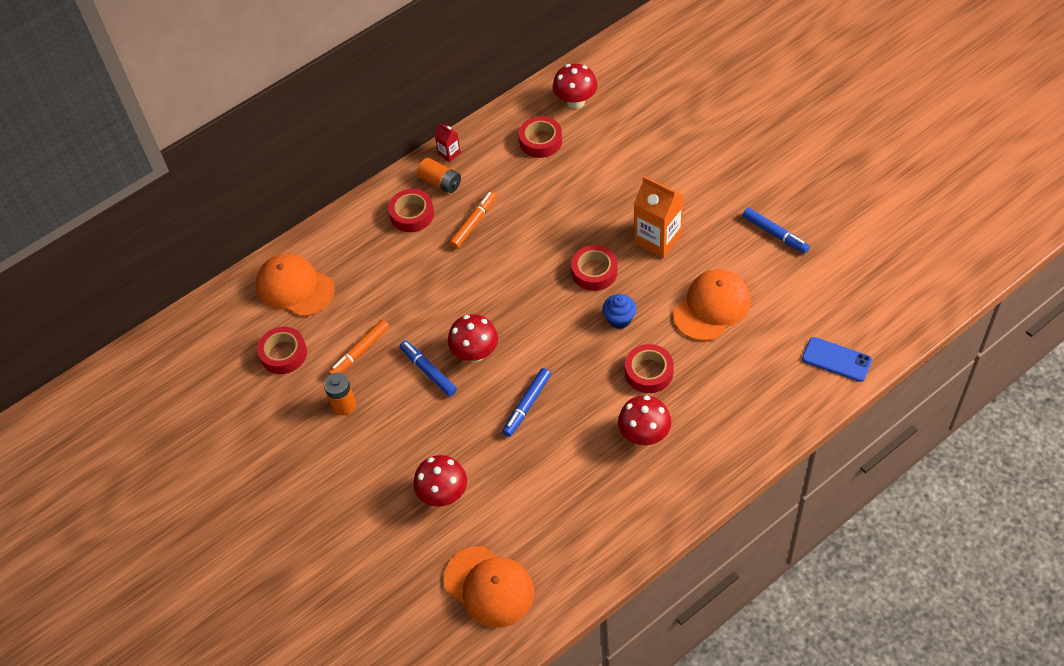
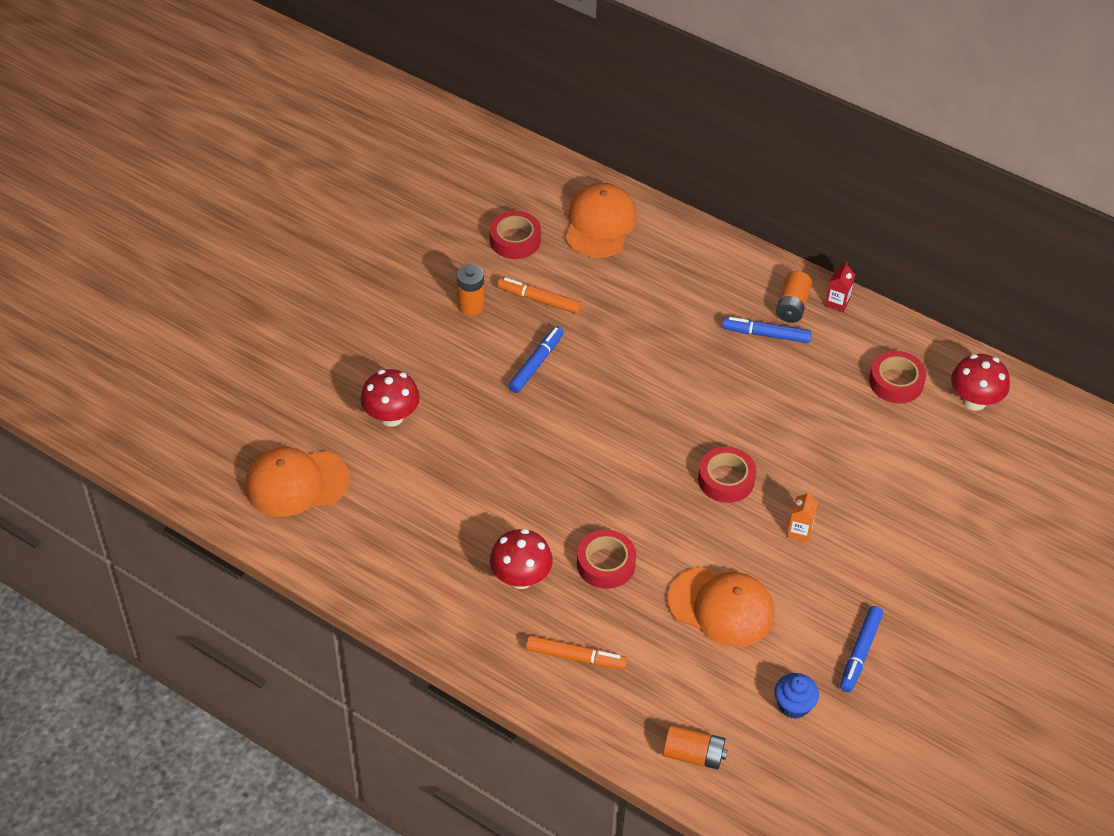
camera: 65 degrees right, 5 degrees down
red tape [388,189,434,232] -> none
orange cap [444,546,534,628] -> orange cap turned 60 degrees clockwise [245,447,349,517]
red mushroom [448,314,498,362] -> none
orange marker [449,191,497,249] -> orange marker moved to [526,636,627,669]
blue marker [502,368,551,437] -> blue marker moved to [722,317,812,343]
blue cupcake [602,294,636,329] -> blue cupcake moved to [774,673,819,719]
orange carton [634,176,683,258] -> orange carton [787,491,818,542], size x0.49
blue phone [802,337,872,382] -> orange battery [663,725,728,769]

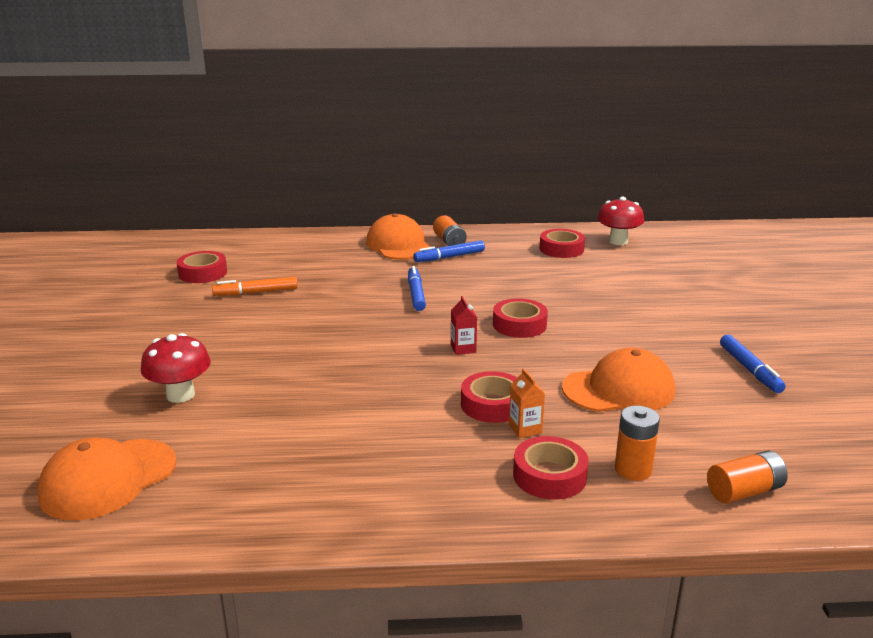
camera: 35 degrees left, 25 degrees down
orange battery [457,264,484,316] -> orange battery moved to [615,406,660,481]
red mushroom [490,529,553,589] -> none
blue marker [508,326,564,393] -> blue marker moved to [408,266,426,311]
orange marker [526,636,627,669] -> red tape [513,436,589,500]
orange cap [565,183,637,258] -> orange cap moved to [366,213,431,260]
blue cupcake [774,673,819,719] -> none
orange carton [787,491,818,542] -> orange carton moved to [509,368,545,438]
red carton [825,262,855,312] -> red carton moved to [451,296,477,355]

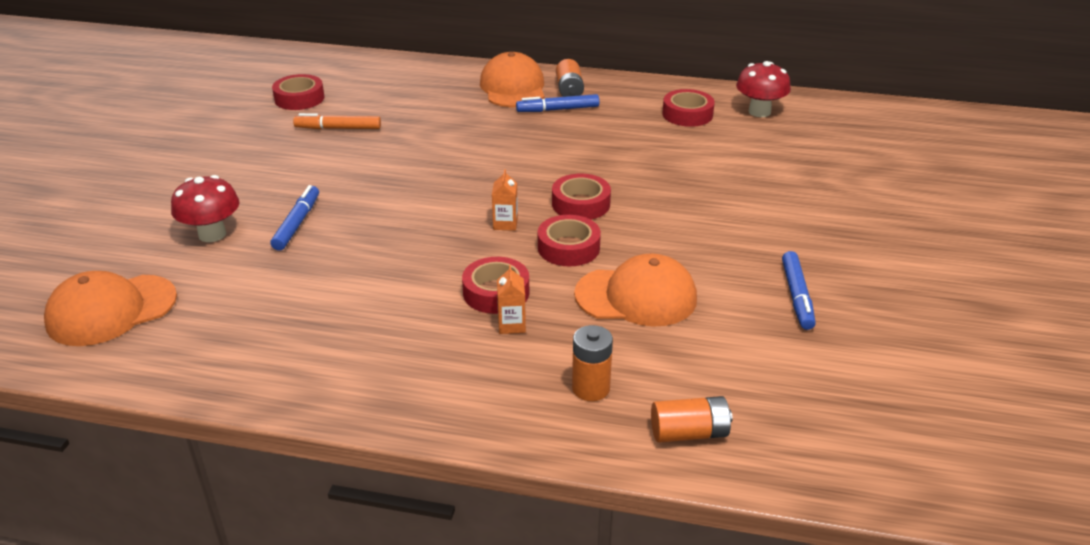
camera: 15 degrees right, 10 degrees up
blue marker [408,266,426,311] -> blue marker moved to [270,185,319,251]
red carton [451,296,477,355] -> orange carton [492,169,518,231]
red tape [513,436,589,500] -> red tape moved to [538,215,601,266]

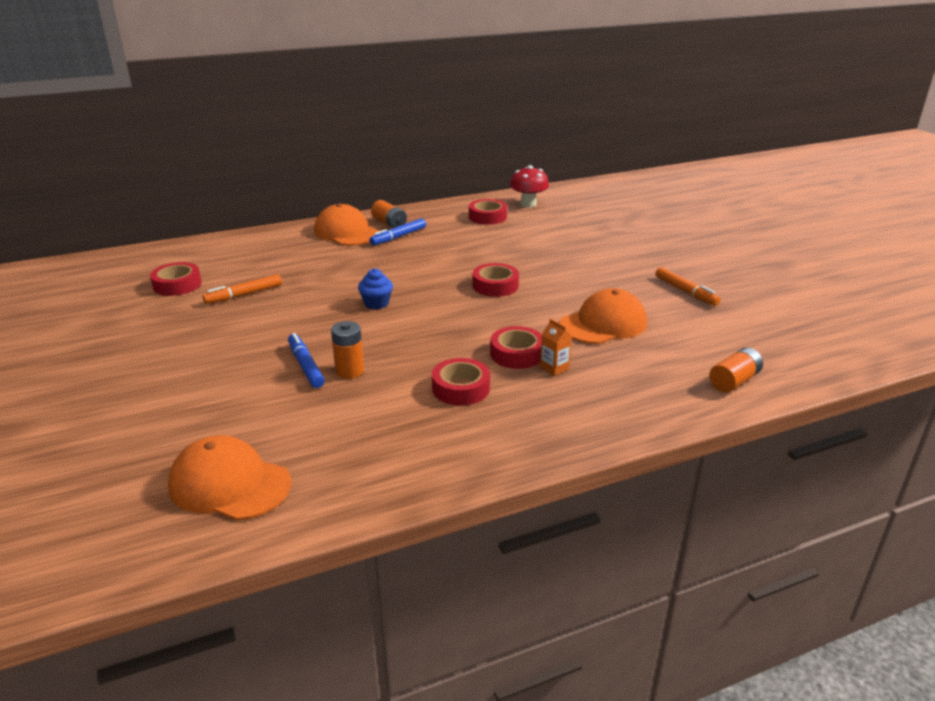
camera: 35 degrees left, 5 degrees down
orange cap [44,271,177,346] -> orange cap turned 90 degrees clockwise [168,435,292,521]
red mushroom [171,175,239,242] -> none
orange carton [492,169,518,231] -> none
red tape [538,215,601,266] -> red tape moved to [432,358,490,406]
orange battery [572,325,613,401] -> orange battery moved to [331,321,364,379]
blue marker [782,251,816,330] -> orange marker [655,267,720,306]
none -> blue cupcake [358,268,393,309]

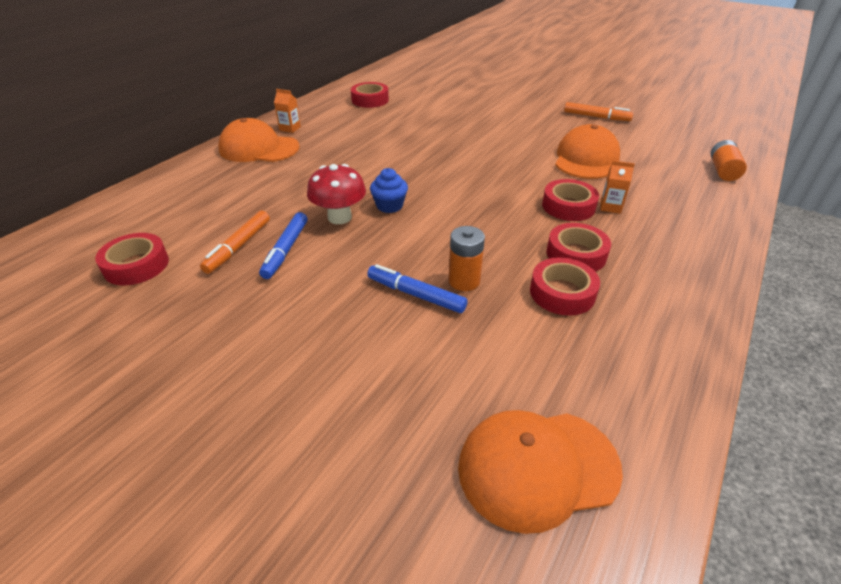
camera: 35 degrees left, 10 degrees up
blue marker [370,218,426,245] -> blue marker moved to [259,212,307,279]
orange battery [371,200,407,228] -> orange carton [274,89,301,133]
red tape [473,263,519,297] -> red tape moved to [530,257,600,316]
red mushroom [510,165,549,207] -> red mushroom moved to [307,164,366,224]

